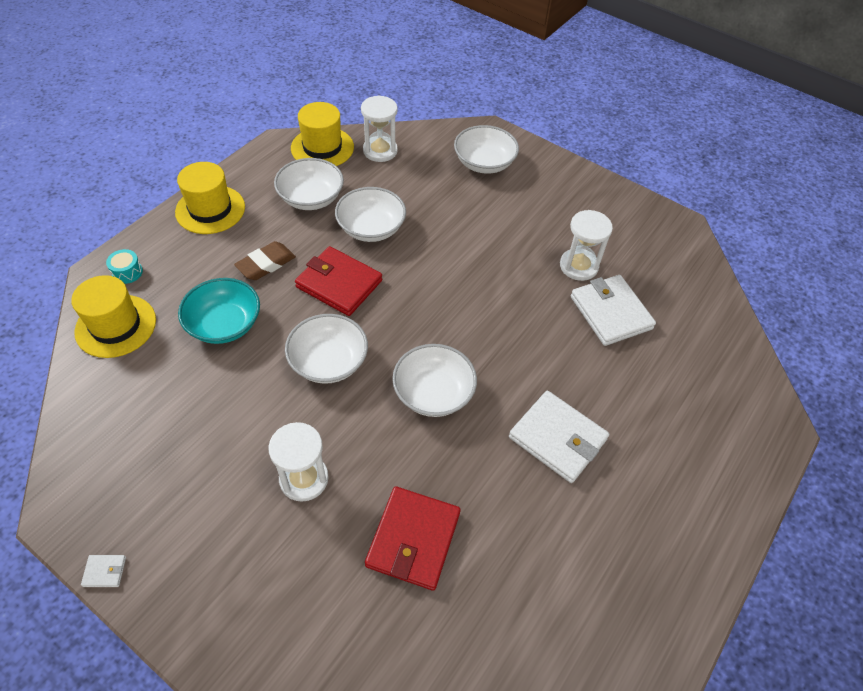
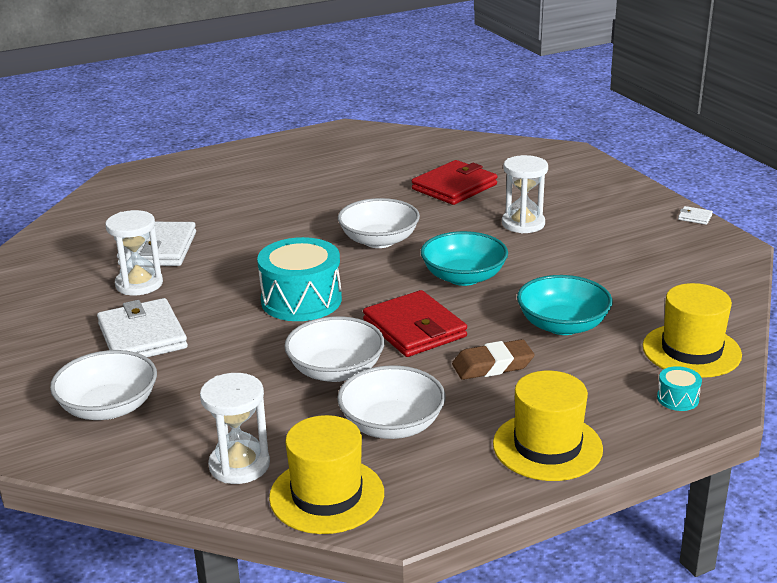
camera: 150 degrees left, 25 degrees down
white bowl [285,314,368,384] -> turquoise bowl [421,231,508,286]
white wallet [509,391,609,483] -> white wallet moved to [97,298,188,357]
none -> turquoise drum [257,237,342,321]

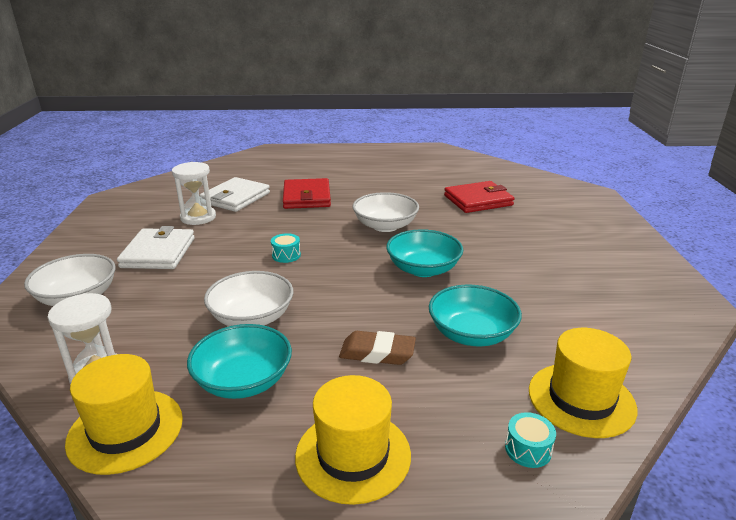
camera: 25 degrees right, 0 degrees up
turquoise drum [257,237,342,321] -> turquoise drum [271,233,301,263], size x0.44
white bowl [337,365,445,439] -> turquoise bowl [187,324,292,399]
red wallet [363,290,467,357] -> red wallet moved to [283,178,331,209]
white hourglass [502,155,548,233] -> none
white wallet [678,206,713,225] -> none

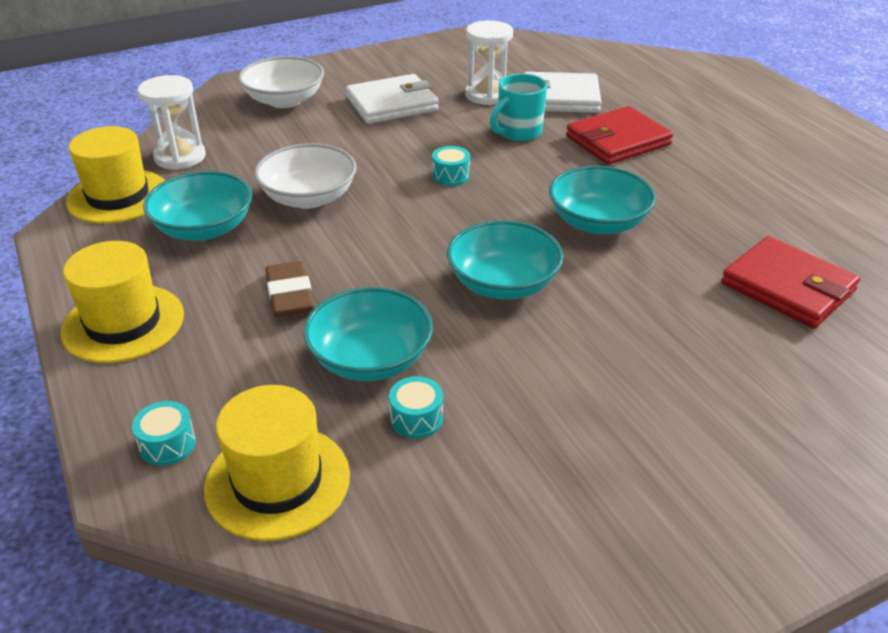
camera: 65 degrees right, 10 degrees up
white bowl [353,192,419,232] -> turquoise bowl [549,166,656,234]
none -> turquoise drum [389,376,443,439]
none -> turquoise mug [490,74,547,141]

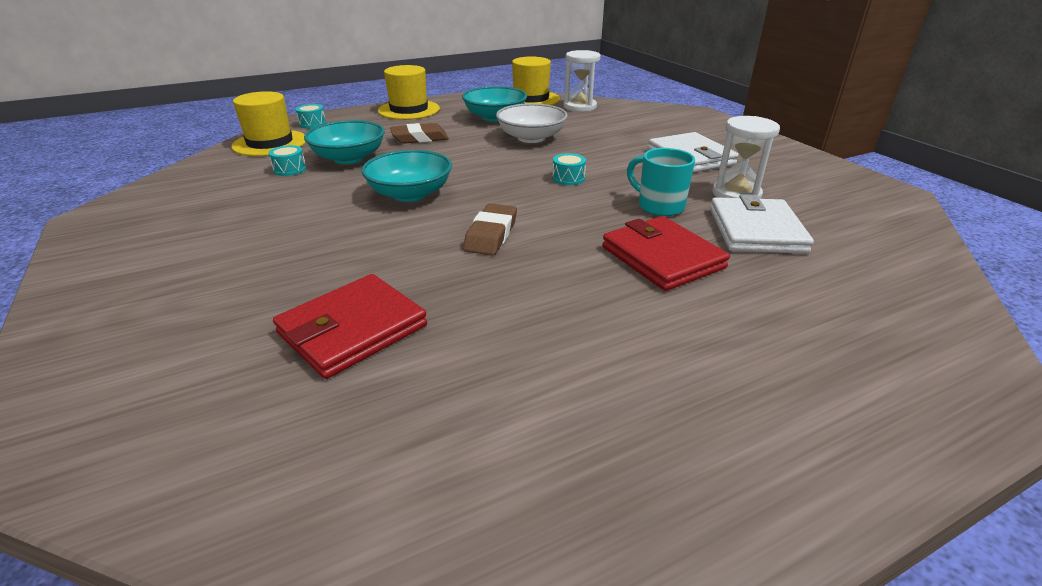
camera: 90 degrees right, 5 degrees down
white bowl [238,56,324,108] -> none
turquoise bowl [549,166,656,234] -> brown eraser [463,203,517,256]

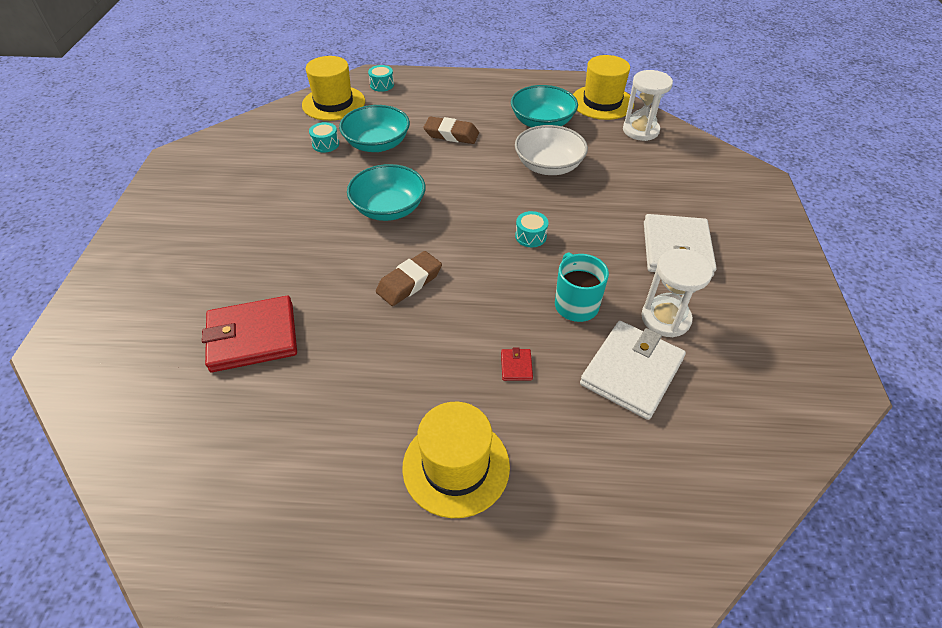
camera: 30 degrees right, 15 degrees up
yellow hat [378,65,440,120] -> yellow hat moved to [402,402,510,518]
red wallet [602,216,730,291] -> red wallet [501,347,533,381], size x0.40

